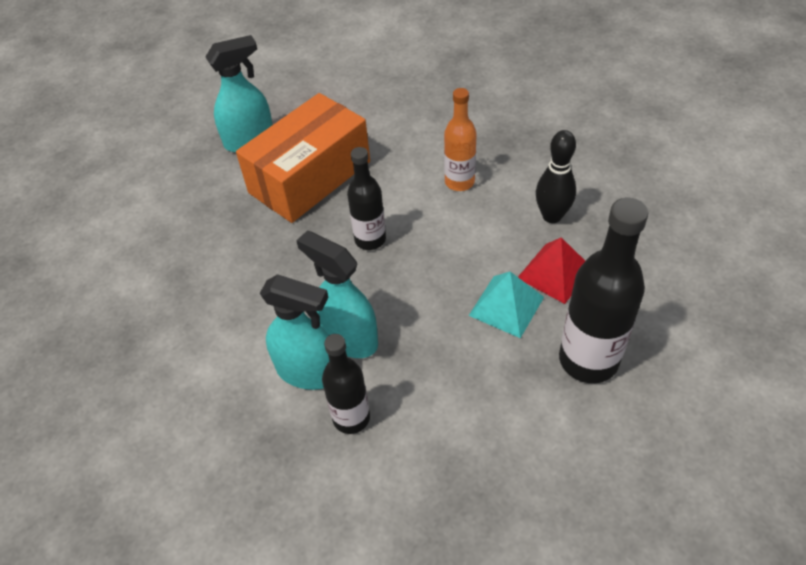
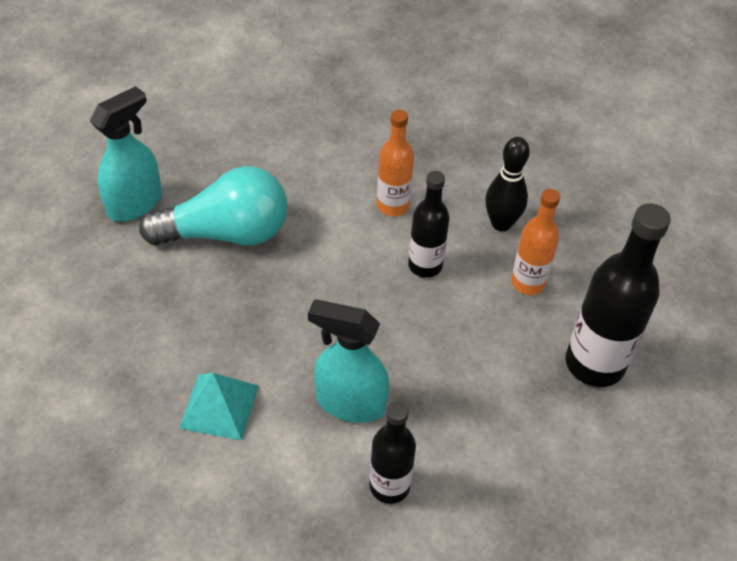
camera: 25 degrees left, 0 degrees up
orange box [236,93,370,223] -> turquoise light bulb [139,166,288,245]
turquoise spray bottle [260,274,329,390] -> none
black bottle [347,147,386,250] -> black bottle moved to [408,171,450,278]
turquoise pyramid [469,272,544,338] -> turquoise pyramid moved to [179,373,259,441]
red pyramid [518,237,585,304] -> orange bottle [511,189,560,295]

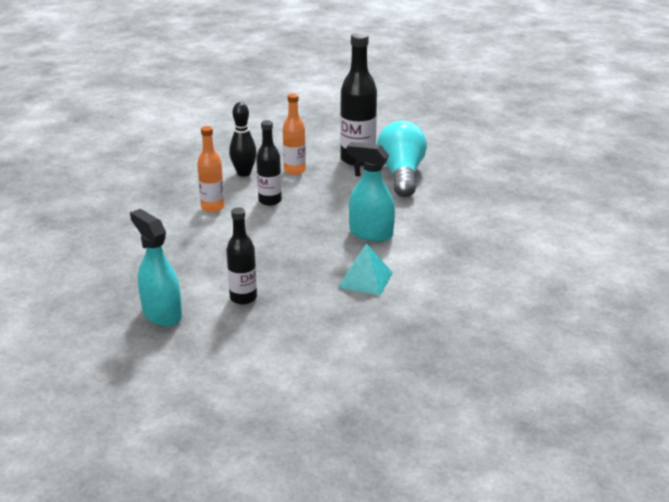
camera: 80 degrees left, 20 degrees down
turquoise light bulb [139,166,288,245] -> turquoise light bulb moved to [377,121,427,197]
turquoise spray bottle [308,300,389,423] -> turquoise spray bottle turned 90 degrees clockwise [347,142,395,242]
black bottle [370,401,416,504] -> black bottle moved to [226,207,257,305]

